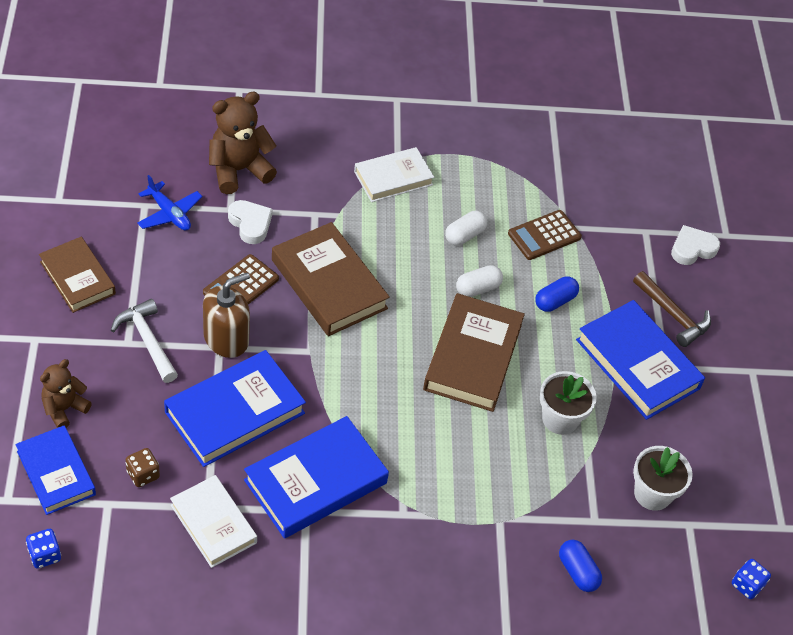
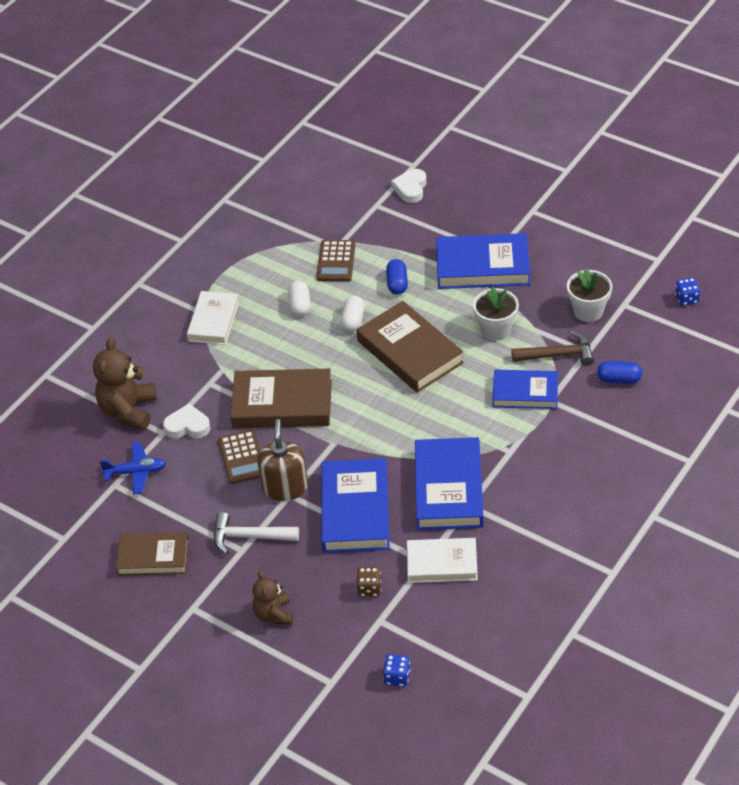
camera: 45 degrees left, 5 degrees down
blue book [15,426,96,515] -> blue book moved to [492,370,558,409]
brown hammer [633,271,711,347] -> brown hammer moved to [511,331,594,366]

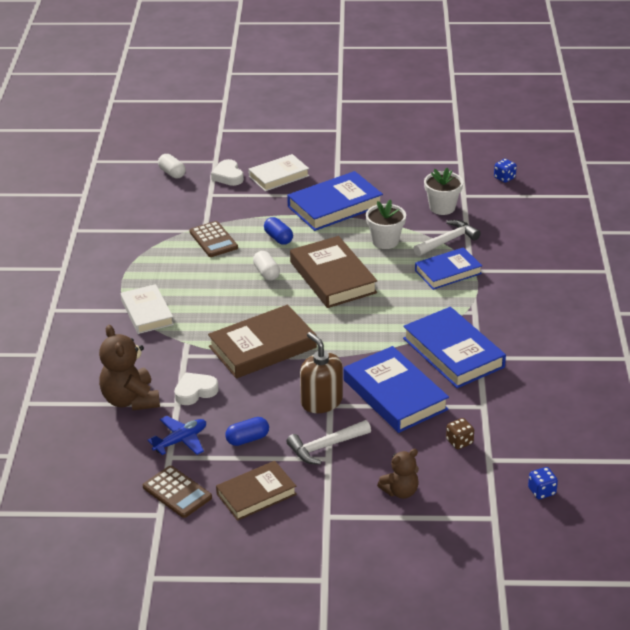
camera: 35 degrees left, 10 degrees down
brown calculator [218,429,261,484] -> brown calculator moved to [143,466,212,518]
brown teddy bear [253,571,293,625] -> brown teddy bear turned 75 degrees counterclockwise [377,449,419,499]
white capsule [288,281,311,316] -> white capsule moved to [158,154,186,178]
brown book [357,301,464,393] -> brown book turned 45 degrees clockwise [290,236,377,308]
white book [407,538,478,583] -> white book moved to [248,154,309,191]
brown hammer [511,331,594,366] -> white hammer [414,220,481,256]
blue capsule [597,361,642,384] -> blue capsule moved to [225,417,269,446]

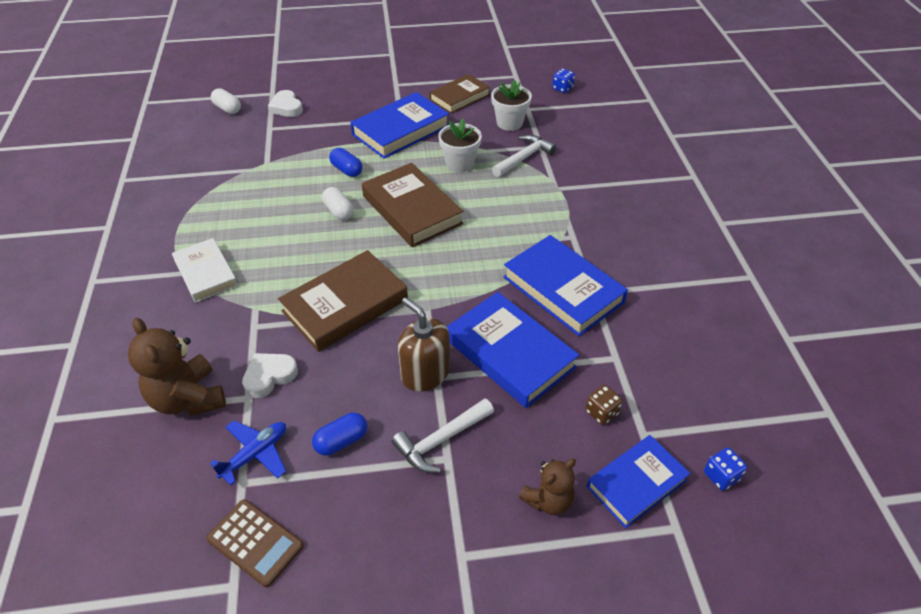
camera: 10 degrees left, 10 degrees up
brown calculator [189,221,238,257] -> none
brown book [216,461,297,521] -> brown book moved to [429,74,490,114]
white book [248,154,309,191] -> none
blue book [415,247,482,290] -> blue book moved to [587,435,690,528]

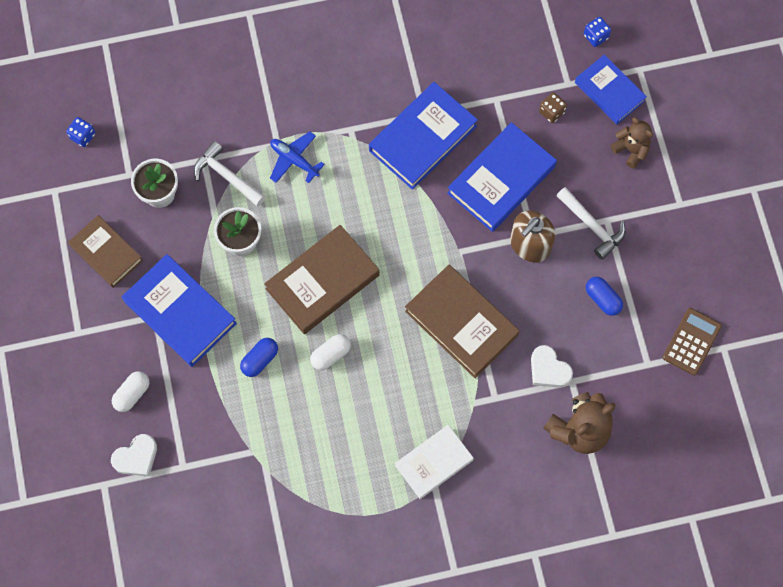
camera: 95 degrees left, 25 degrees up
blue plane [210,420,286,485] -> blue plane moved to [270,132,325,183]
white capsule [211,88,241,114] -> white capsule moved to [112,371,149,412]

